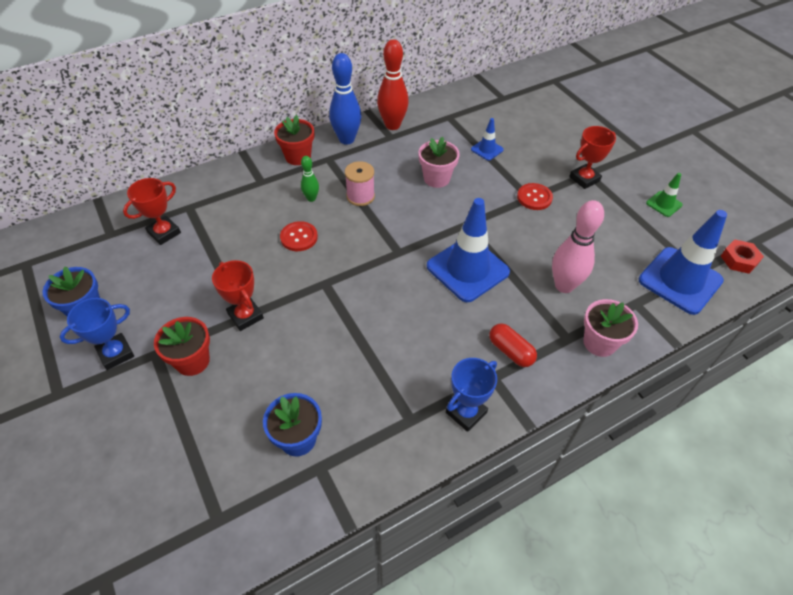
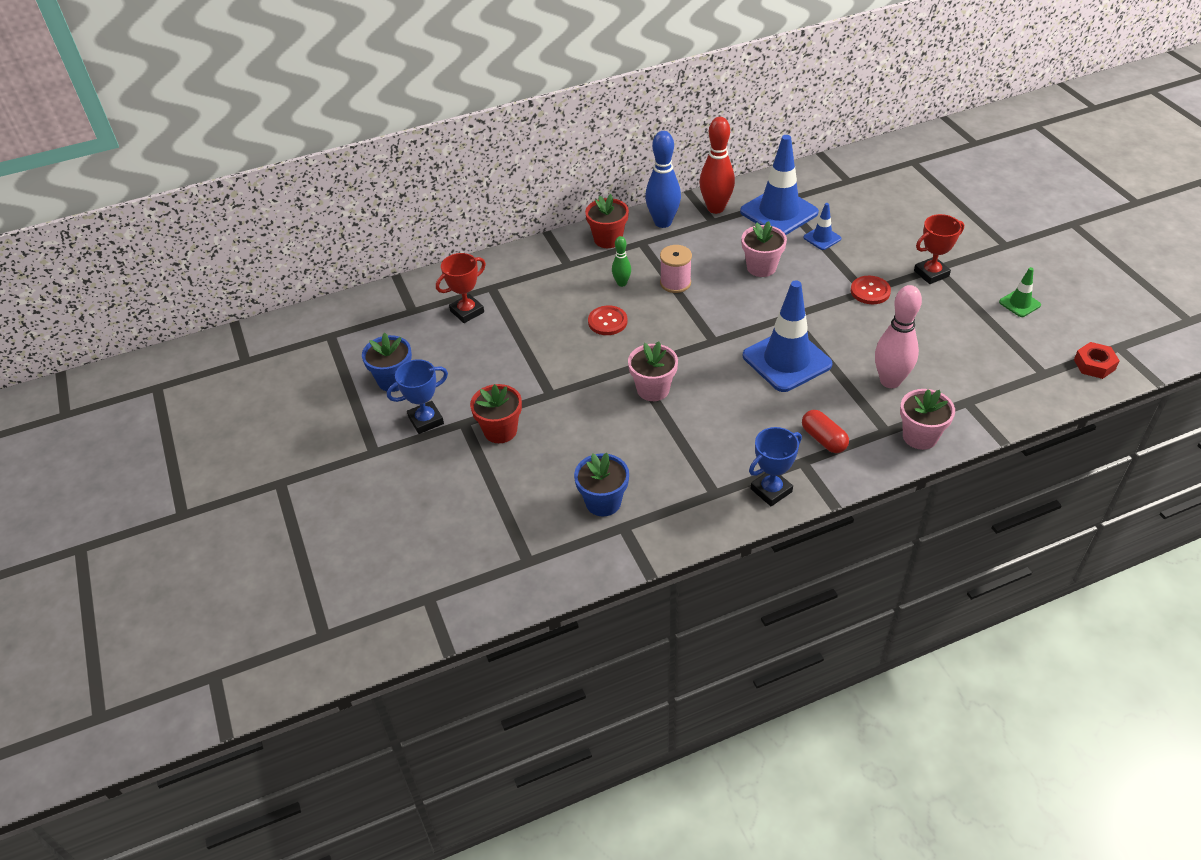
camera: 10 degrees right, 5 degrees down
red trophy [212,260,264,331] -> none
blue traffic cone [639,210,727,315] -> blue traffic cone moved to [740,135,819,235]
none -> pink flower pot [628,341,678,401]

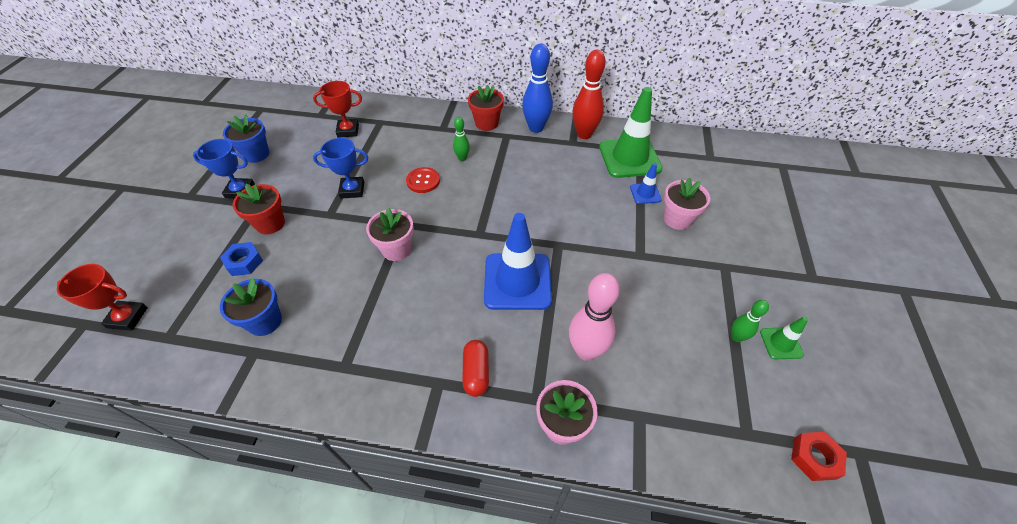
camera: 30 degrees right, 5 degrees up
pink spool [660,245,692,293] -> none
blue traffic cone [740,135,819,235] -> green traffic cone [599,87,663,178]
pink flower pot [741,221,787,277] -> pink flower pot moved to [664,178,710,230]
blue trophy [749,427,802,506] -> blue trophy moved to [313,138,368,199]
red button [851,276,891,304] -> none
red trophy [914,214,964,284] -> red trophy moved to [57,264,148,331]
none -> blue nut [220,242,263,276]
none -> green bowling pin [731,300,769,342]

